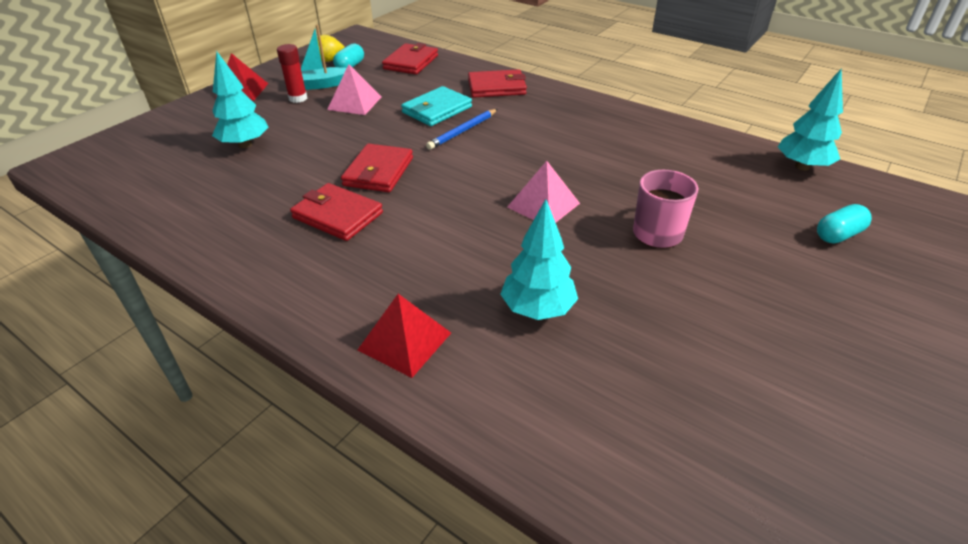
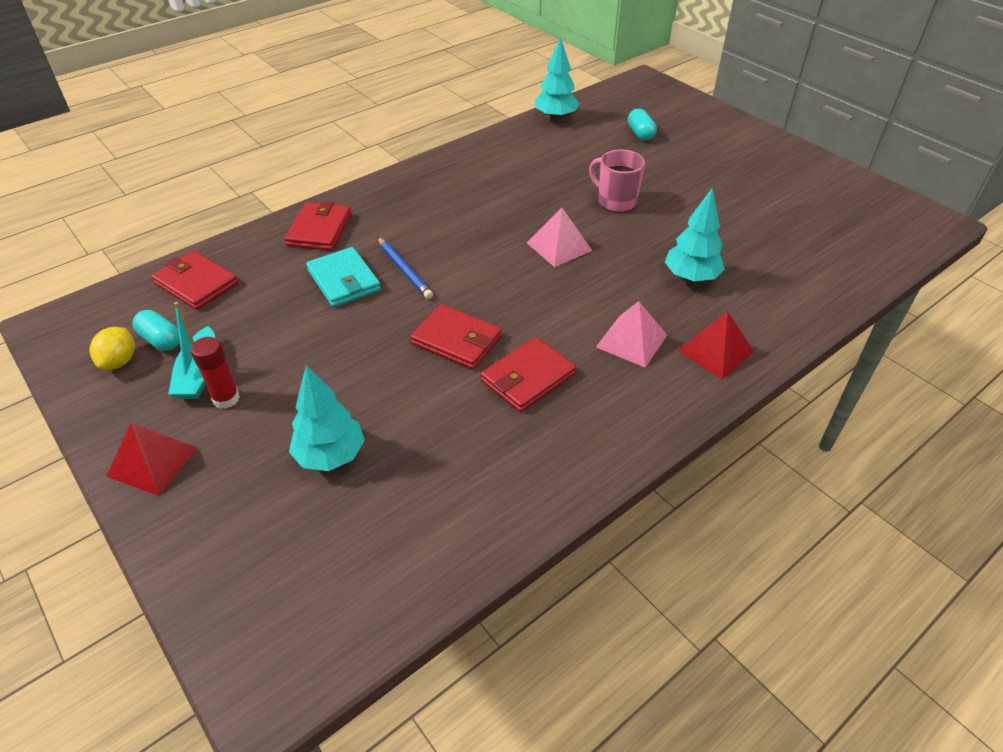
camera: 75 degrees left, 5 degrees up
pink pyramid [327,64,382,115] -> pink pyramid moved to [596,301,667,368]

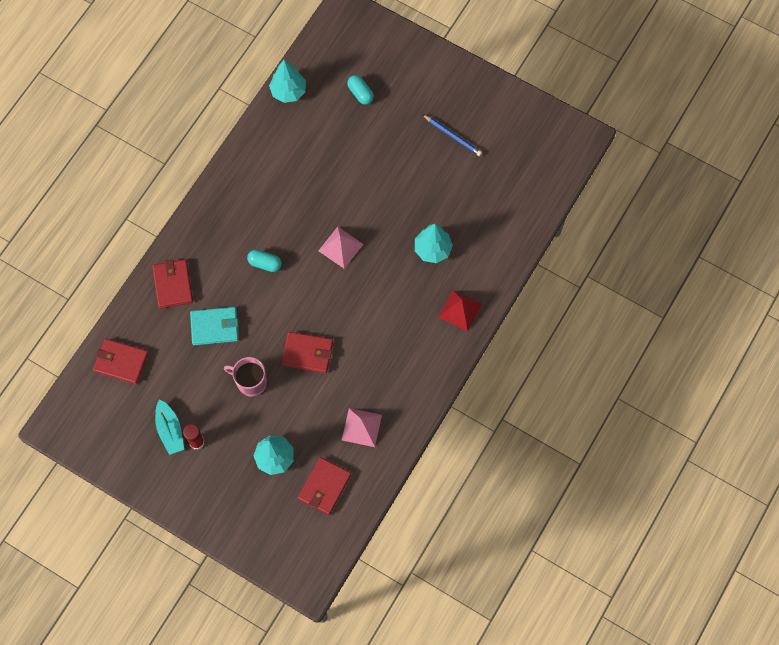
camera: 20 degrees left, 25 degrees up
yellow lemon [90,327,135,370] -> none
red pyramid [106,423,198,496] -> none
turquoise capsule [133,310,180,351] -> turquoise capsule moved to [247,250,282,272]
turquoise wallet [306,247,381,307] -> turquoise wallet turned 45 degrees counterclockwise [190,307,239,345]
blue pencil [377,237,433,299] -> blue pencil moved to [422,114,482,156]
red wallet [481,337,576,412] -> red wallet moved to [298,457,351,515]
pink mug [589,149,645,212] -> pink mug moved to [224,357,267,397]
pink pyramid [596,301,667,368] -> pink pyramid moved to [342,408,382,447]

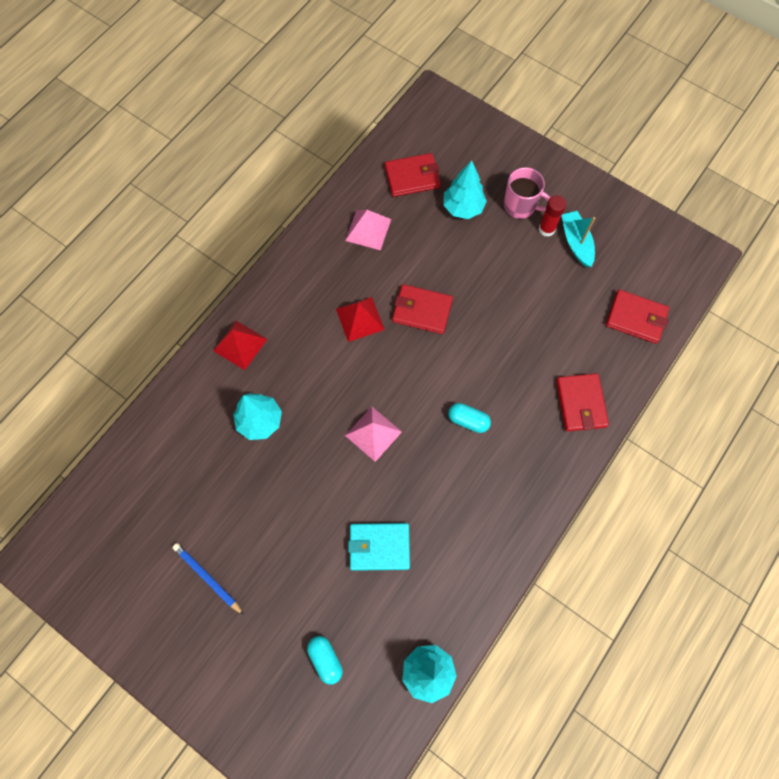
camera: 175 degrees left, 0 degrees up
turquoise wallet [190,307,239,345] -> turquoise wallet moved to [348,523,410,571]
pink mug [224,357,267,397] -> pink mug moved to [504,167,551,219]
red wallet [298,457,351,515] -> red wallet turned 45 degrees clockwise [385,153,441,197]
none -> red pyramid [336,297,385,342]

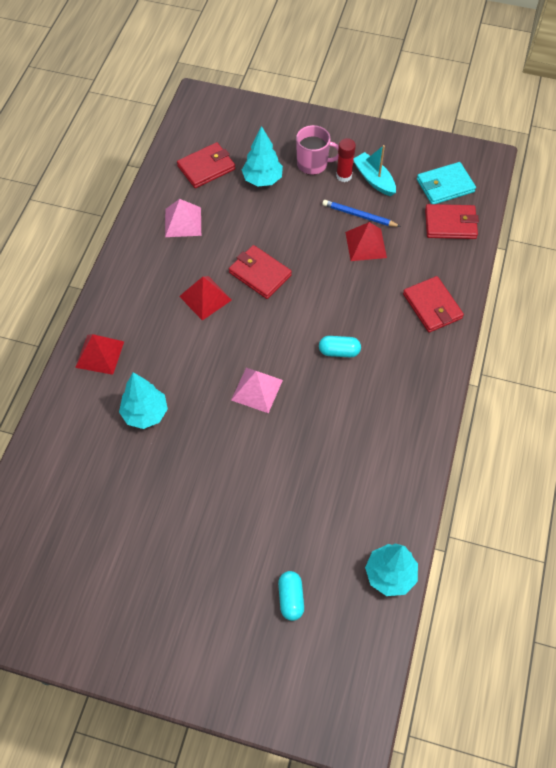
camera: 20 degrees left, 10 degrees down
blue pencil [172,543,244,615] -> blue pencil moved to [322,200,401,227]
turquoise capsule [307,636,343,685] -> turquoise capsule turned 45 degrees clockwise [278,571,304,621]
turquoise wallet [348,523,410,571] -> turquoise wallet moved to [417,162,476,204]
red wallet [392,284,453,334] -> red wallet turned 45 degrees clockwise [229,245,292,299]
none -> red pyramid [345,222,387,261]

